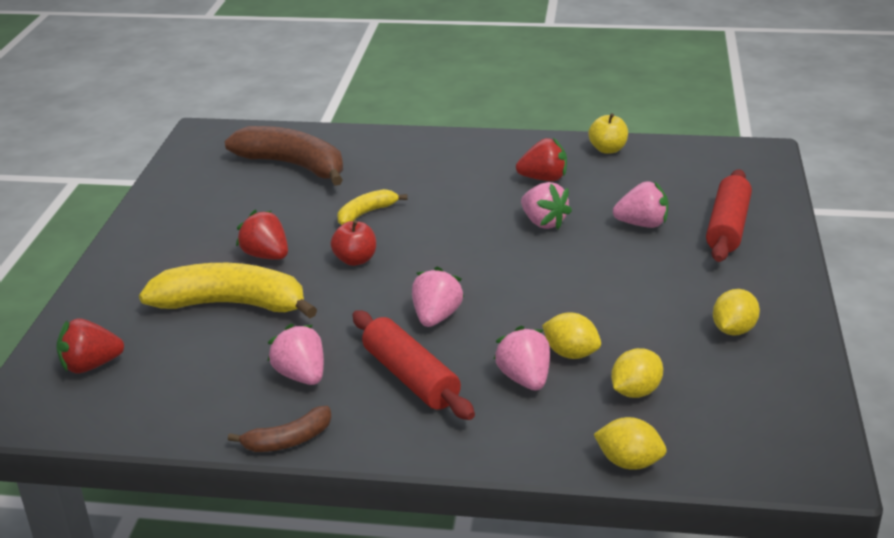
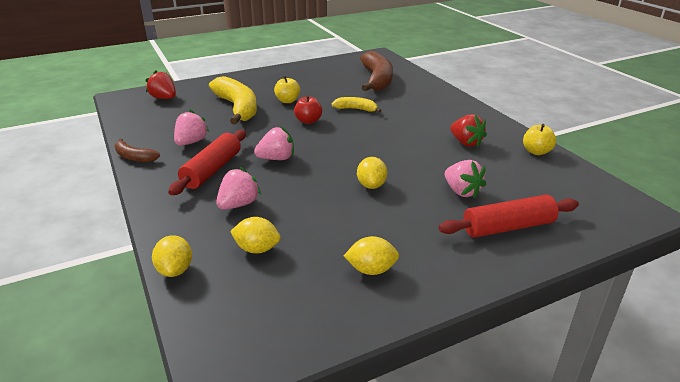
camera: 55 degrees right, 0 degrees up
red strawberry [236,210,288,260] -> yellow apple [274,76,300,103]
pink strawberry [521,182,572,229] -> none
yellow lemon [542,312,601,359] -> yellow lemon moved to [357,157,387,189]

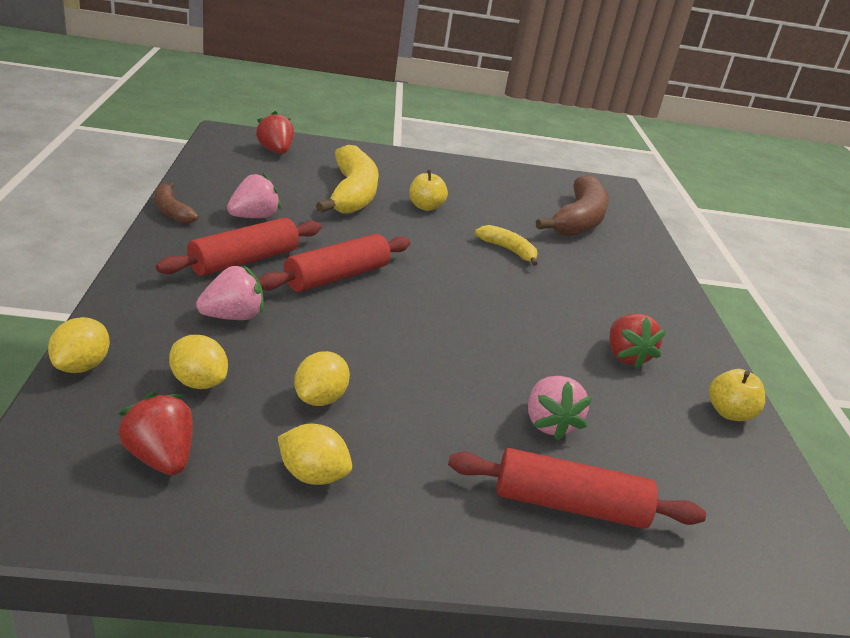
camera: 20 degrees right, 0 degrees up
pink strawberry [254,126,294,160] -> red rolling pin [258,234,410,292]
red apple [294,95,322,124] -> none
yellow lemon [357,157,387,189] -> yellow lemon moved to [294,351,350,406]
none -> red strawberry [118,392,193,475]

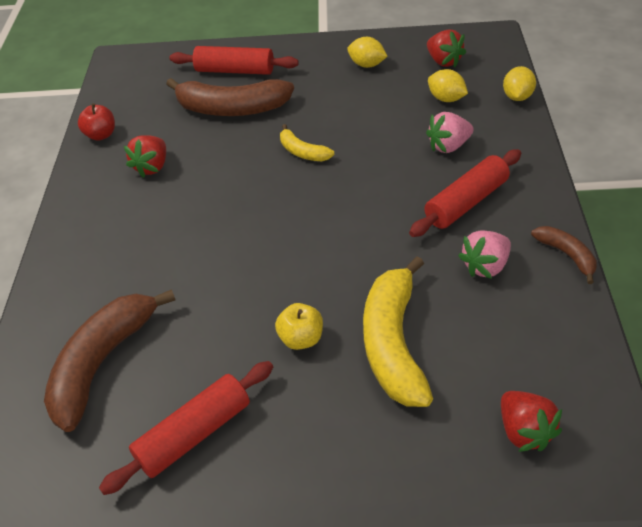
camera: 170 degrees left, 15 degrees up
red rolling pin [258,234,410,292] -> red rolling pin moved to [99,361,273,495]
yellow lemon [294,351,350,406] -> none
yellow banana [475,225,538,266] -> yellow banana moved to [280,124,334,161]
pink strawberry [528,376,592,441] -> brown banana [166,78,294,116]
red strawberry [610,313,666,370] -> red strawberry turned 150 degrees counterclockwise [124,135,166,178]
yellow apple [709,369,765,421] -> red apple [78,104,115,141]

